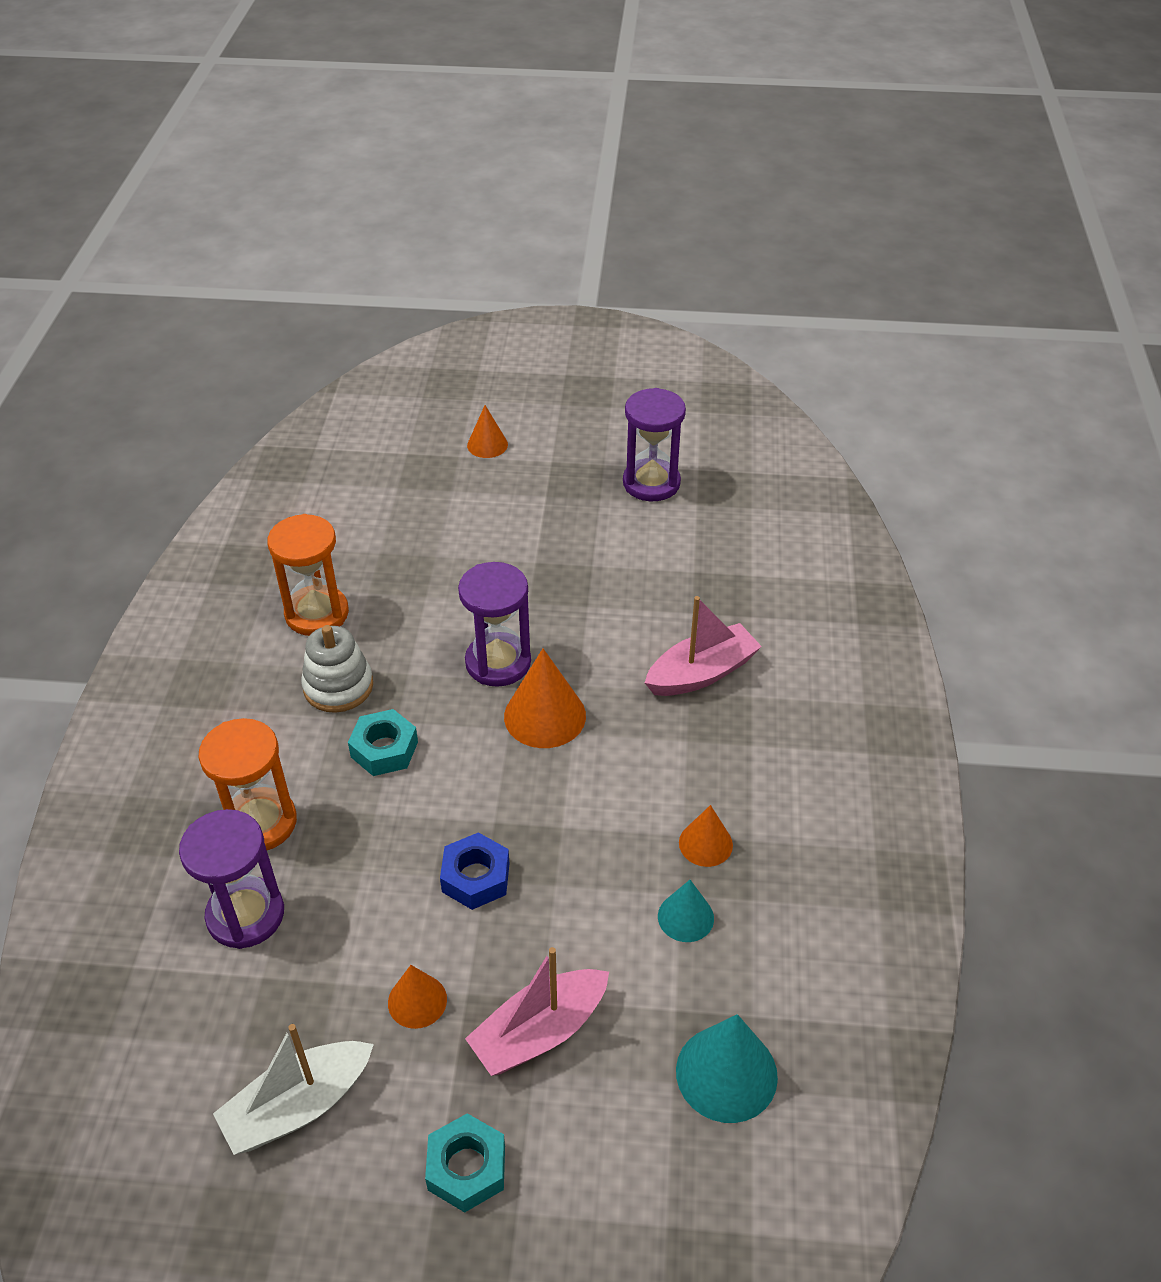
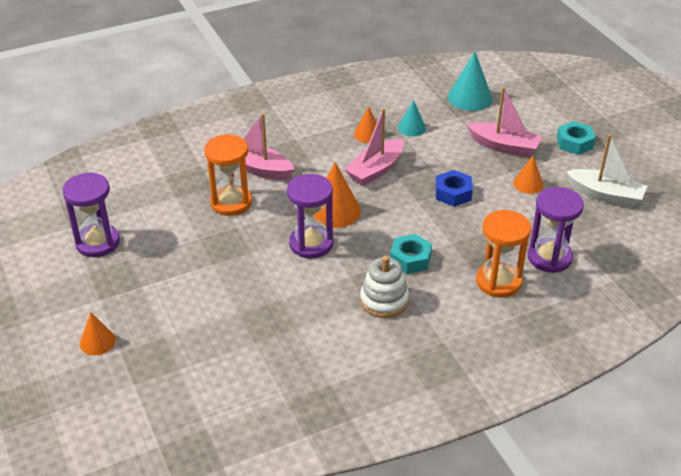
camera: 120 degrees left, 5 degrees down
orange hourglass [267,514,349,636] -> orange hourglass moved to [204,134,252,216]
none -> pink boat [344,108,404,186]

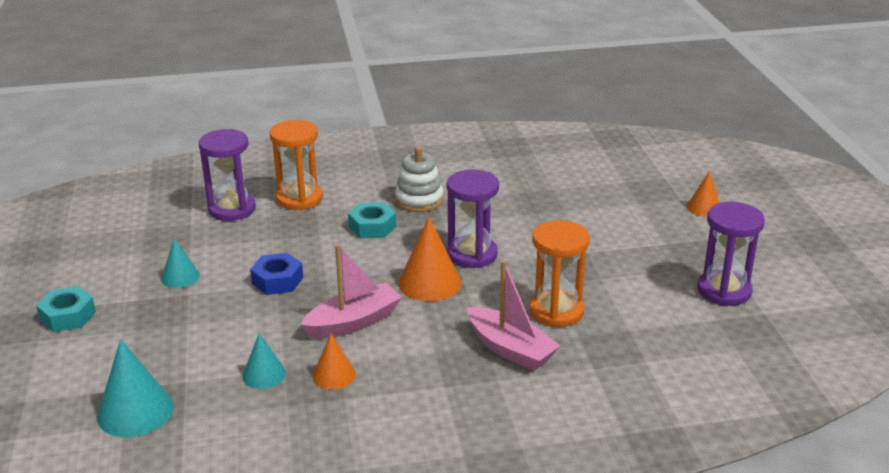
camera: 165 degrees left, 10 degrees down
pink boat [467,87,542,157] -> none
orange cone [513,156,544,194] -> turquoise cone [161,239,200,288]
white boat [566,134,647,207] -> none

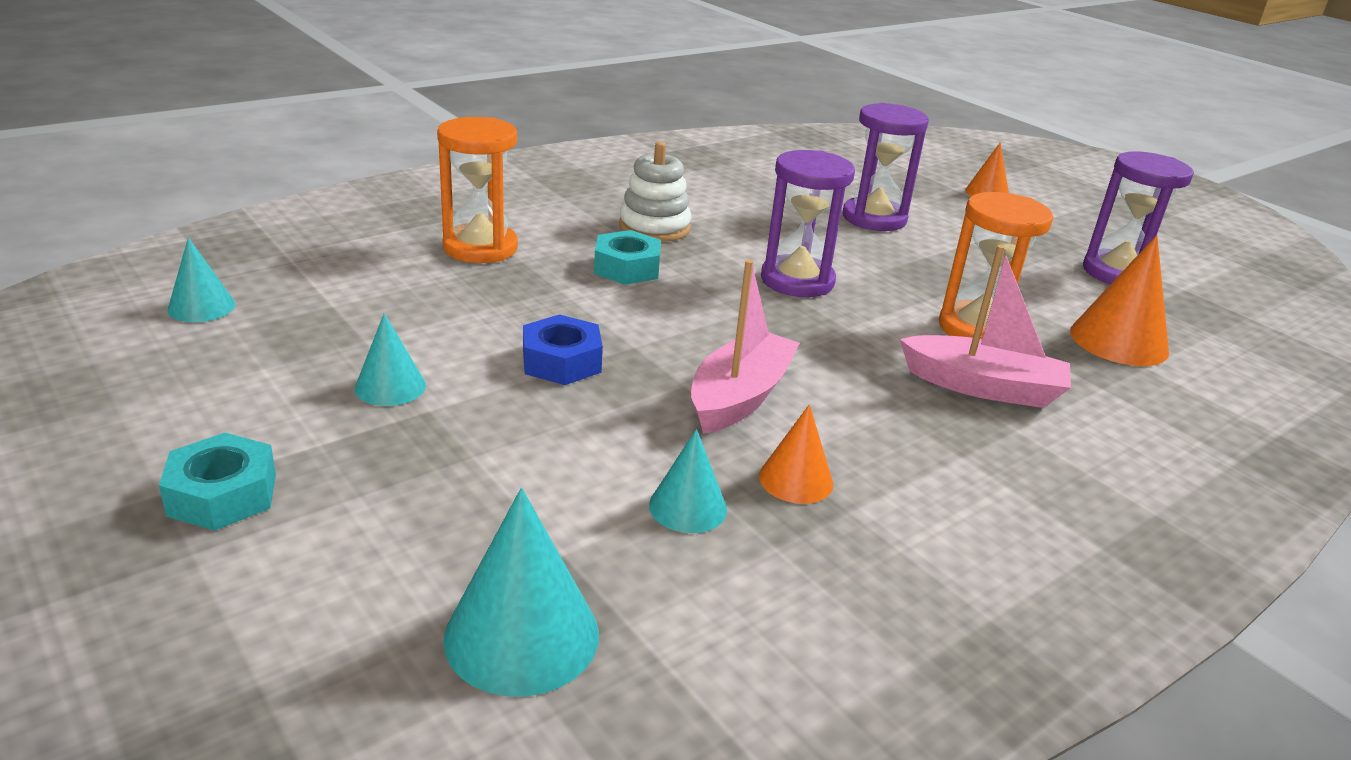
camera: 30 degrees left, 0 degrees up
purple hourglass [199,129,256,221] -> purple hourglass moved to [843,103,929,231]
orange cone [398,217,462,302] -> orange cone moved to [1070,235,1169,366]
none -> turquoise cone [168,237,236,322]

